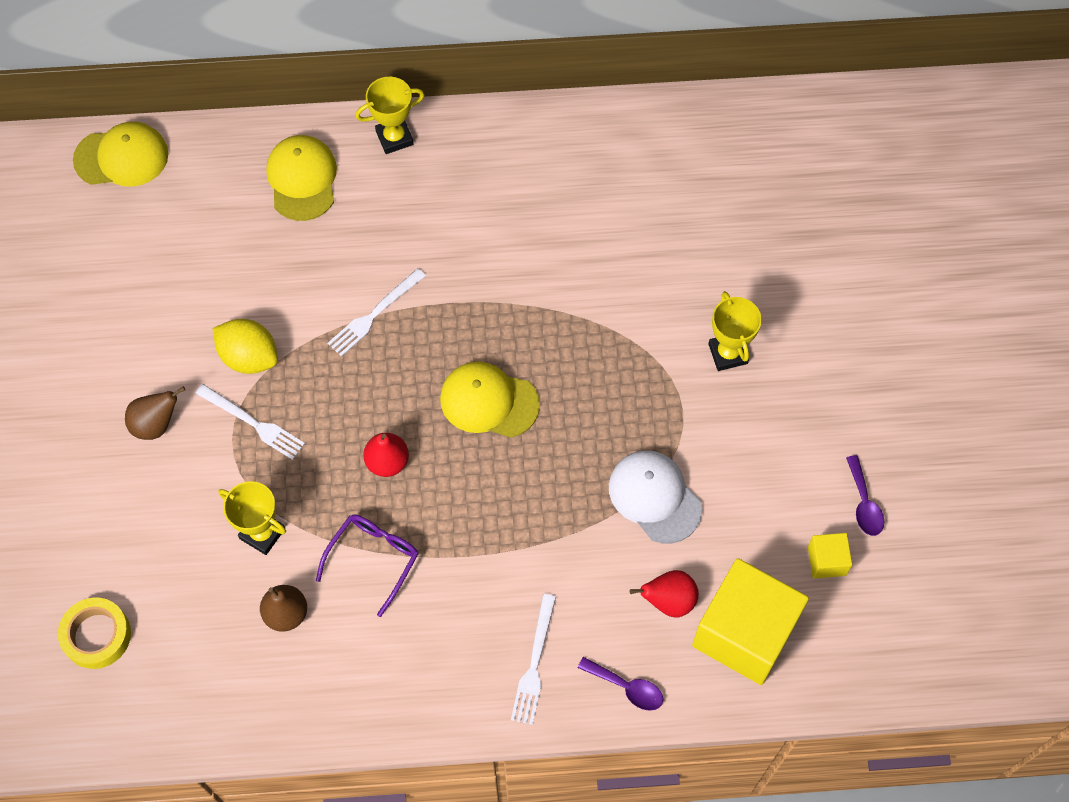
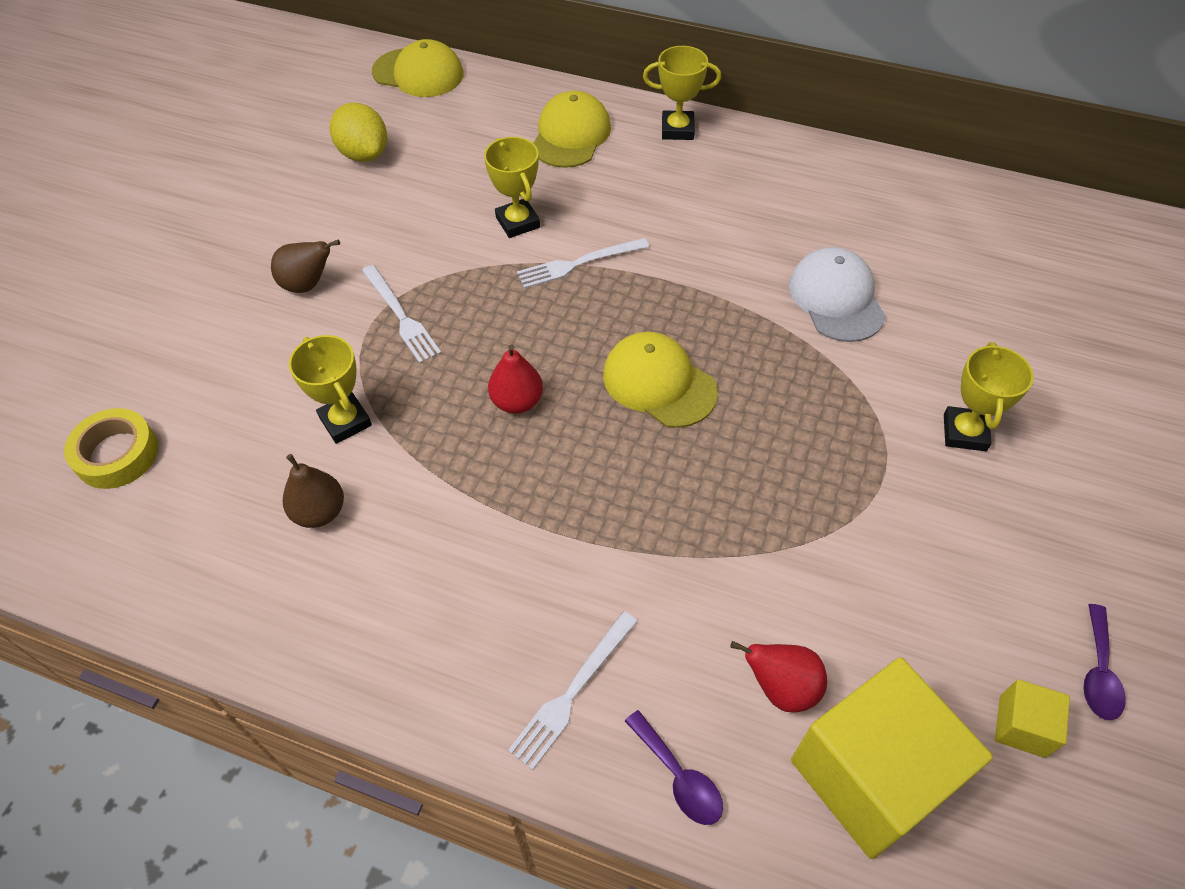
camera: 25 degrees right, 10 degrees down
yellow lemon [213,319,278,374] -> yellow lemon moved to [330,103,387,162]
purple glasses [316,514,419,617] -> none
white cap [609,451,703,543] -> white cap moved to [789,247,886,342]
none -> yellow trophy [484,137,540,238]

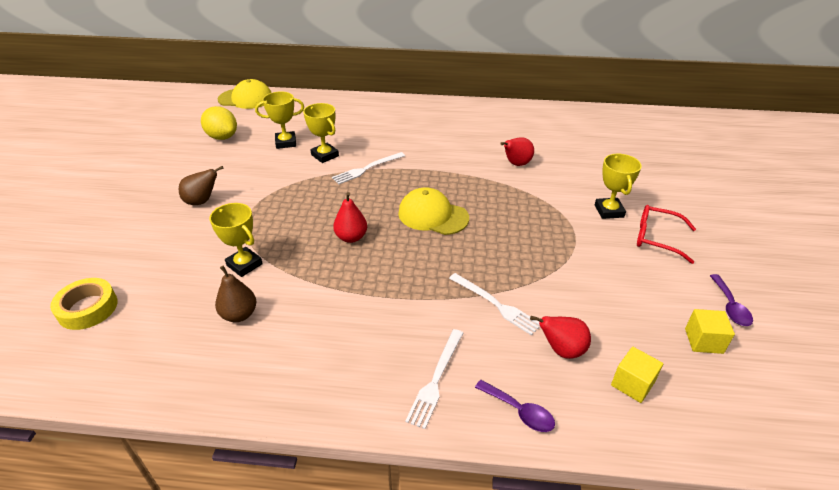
camera: 15 degrees left, 15 degrees down
white fork [362,265,441,363] -> white fork moved to [449,273,540,336]
yellow cap [533,91,611,168] -> none
yellow trophy [643,46,721,140] -> yellow trophy moved to [255,91,304,149]
white cap [789,247,886,342] -> red pear [500,137,534,166]
yellow cube [791,657,993,859] -> yellow cube [611,347,663,403], size x0.44
none -> red glasses [637,205,696,264]

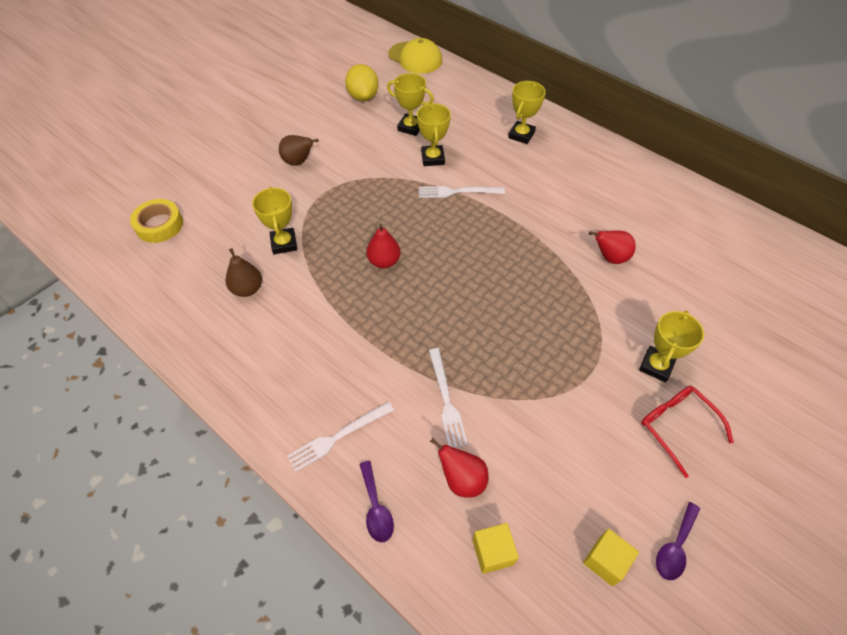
camera: 35 degrees right, 15 degrees up
yellow cap [398,187,469,235] -> none
none -> yellow trophy [508,81,546,144]

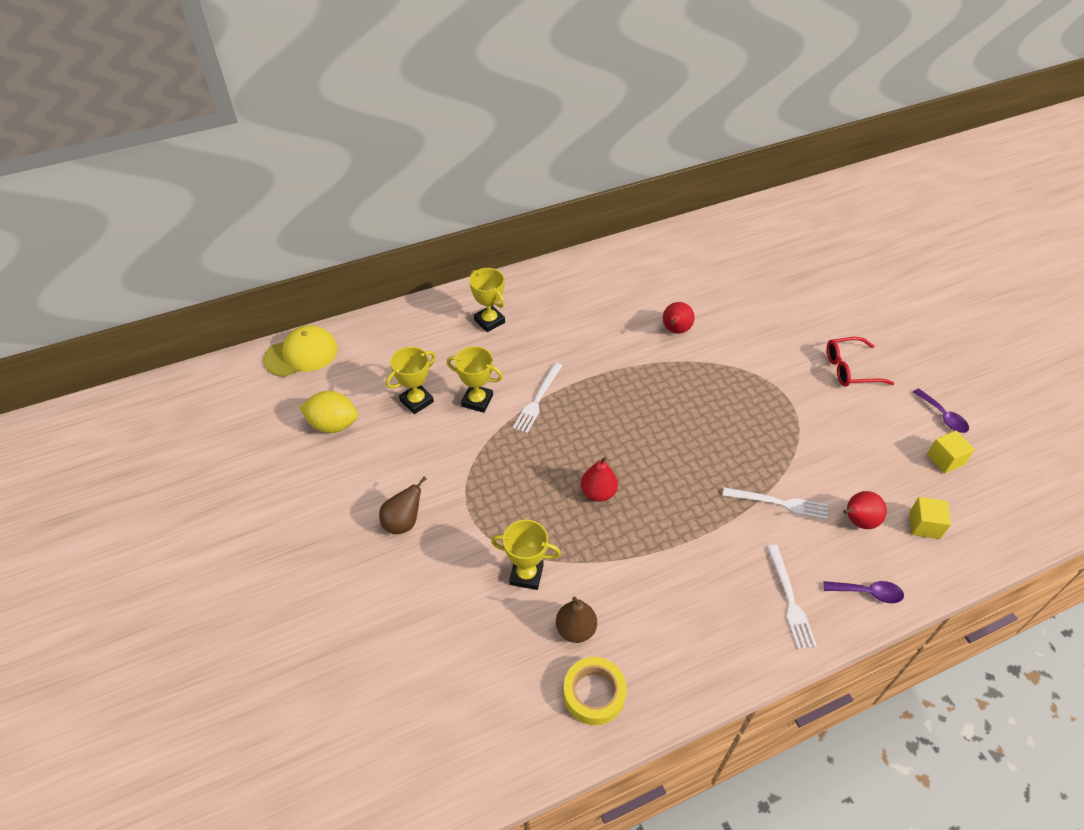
camera: 65 degrees left, 5 degrees down
yellow tape [130,199,183,243] -> yellow tape moved to [563,657,627,725]
yellow trophy [639,311,704,382] -> none

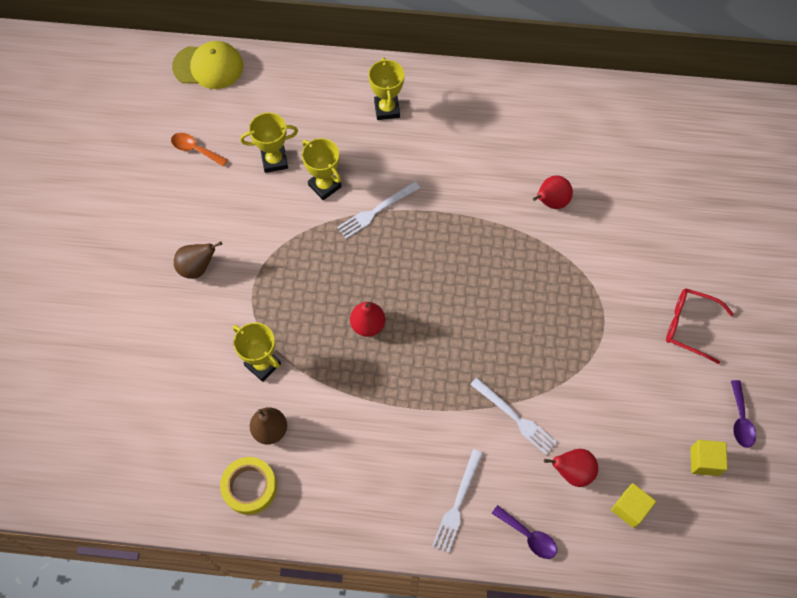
camera: 30 degrees right, 15 degrees up
yellow lemon [299,391,358,433] -> orange spoon [171,133,228,166]

